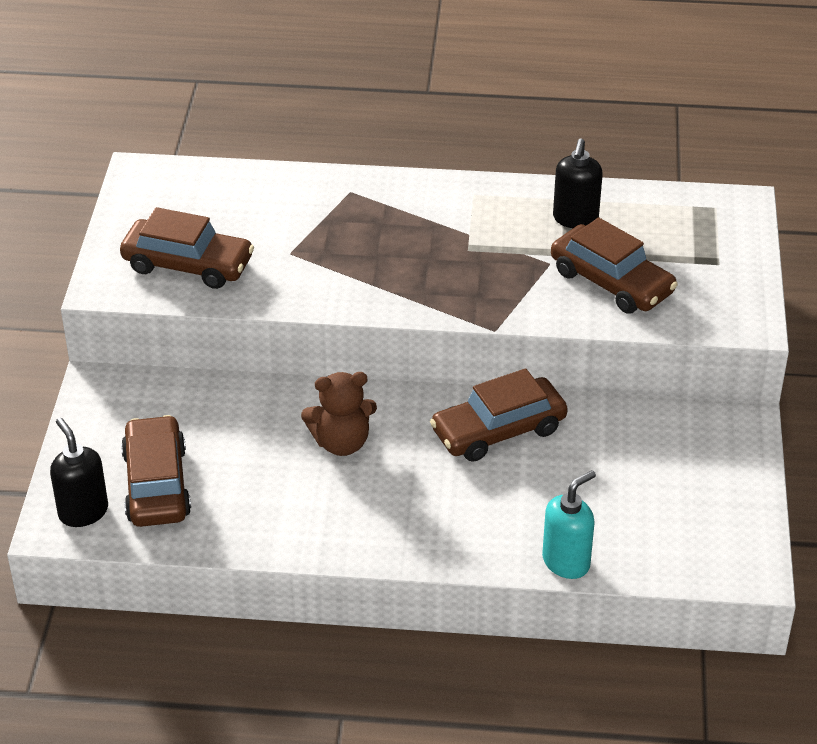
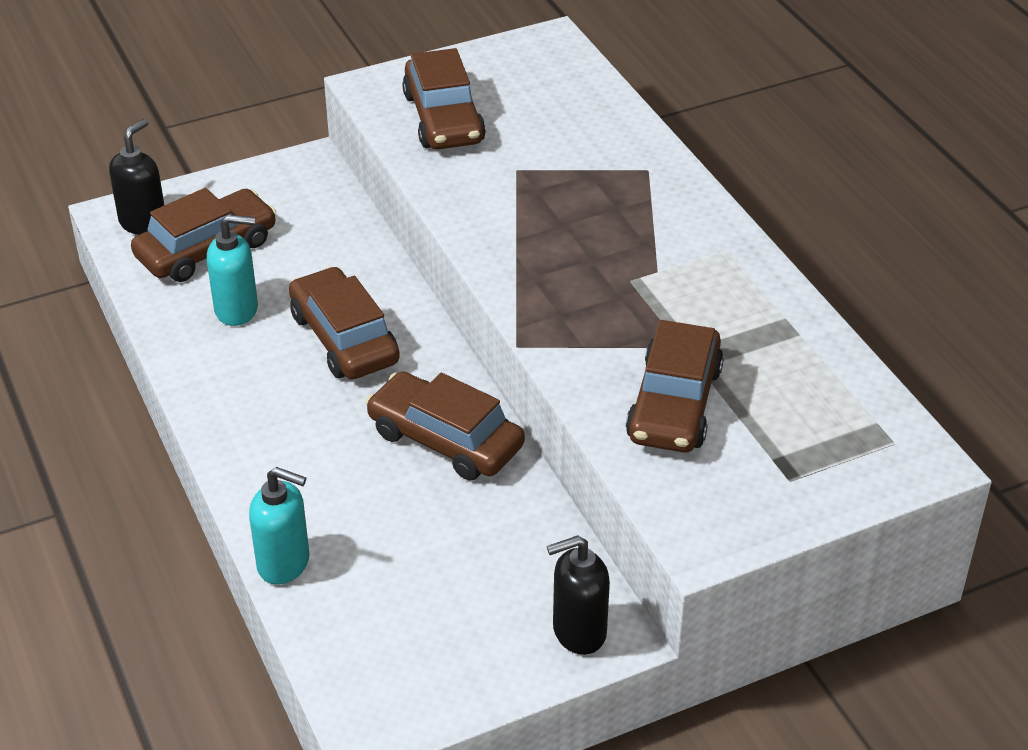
camera: 60 degrees right, 0 degrees up
brown teddy bear [301,372,377,456] -> brown car [289,267,400,379]
black soap dispenser [553,138,603,228] -> black soap dispenser moved to [547,535,610,655]
none -> turquoise soap dispenser [207,214,258,326]

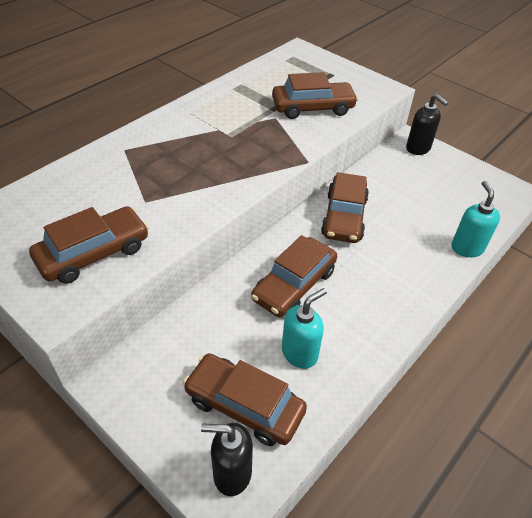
camera: 115 degrees left, 5 degrees up
turquoise soap dispenser [207,214,258,326] -> turquoise soap dispenser turned 75 degrees clockwise [282,288,327,369]

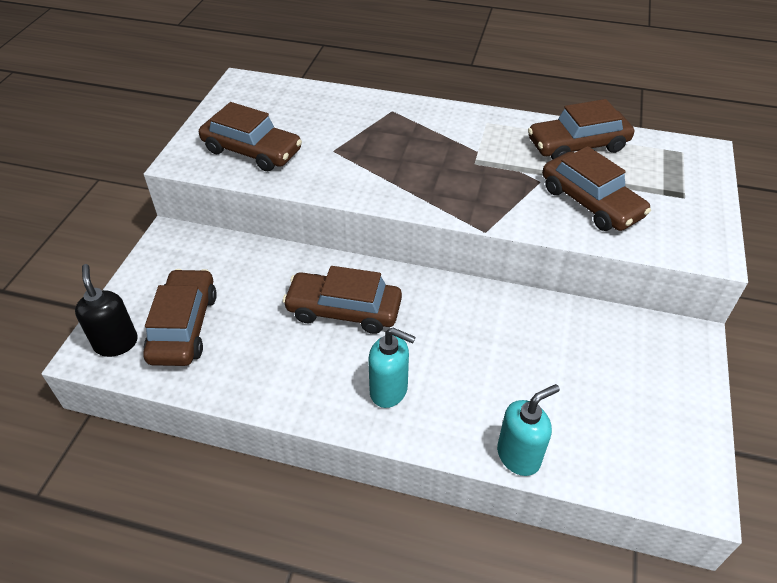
camera: 65 degrees right, 0 degrees up
turquoise soap dispenser [282,288,327,369] -> turquoise soap dispenser moved to [368,328,416,408]
brown car [321,172,369,243] -> brown car moved to [528,99,634,160]
black soap dispenser [406,94,448,155] -> none

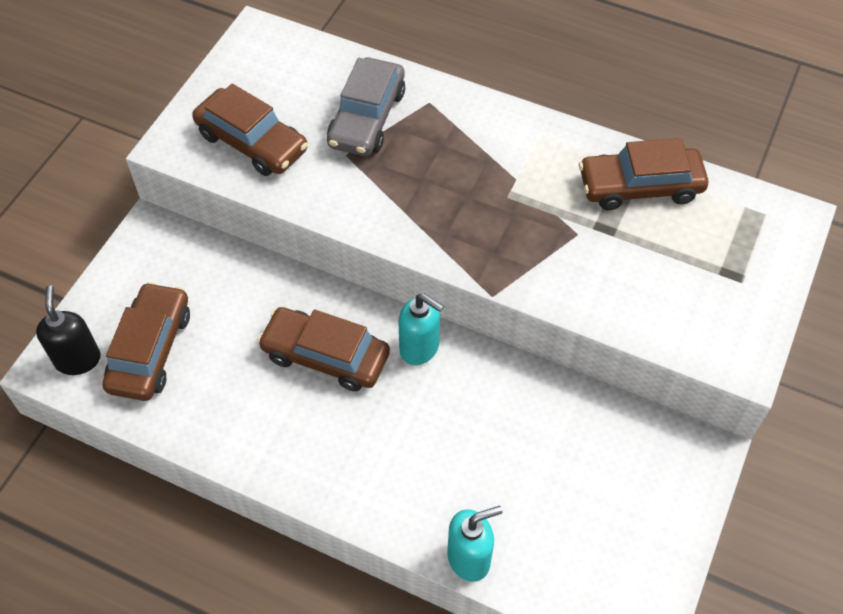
camera: 10 degrees right, 10 degrees up
turquoise soap dispenser [368,328,416,408] -> turquoise soap dispenser moved to [398,294,444,365]
brown car [542,146,651,231] -> none
none -> grey car [327,58,405,156]

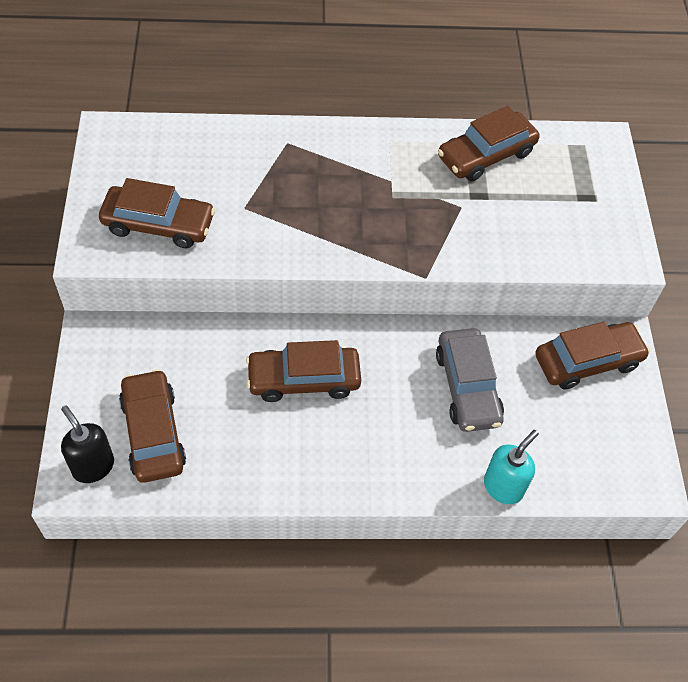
camera: 30 degrees left, 0 degrees up
grey car [327,58,405,156] -> grey car moved to [436,328,504,432]
turquoise soap dispenser [398,294,444,365] -> none
none -> brown car [535,321,650,390]

